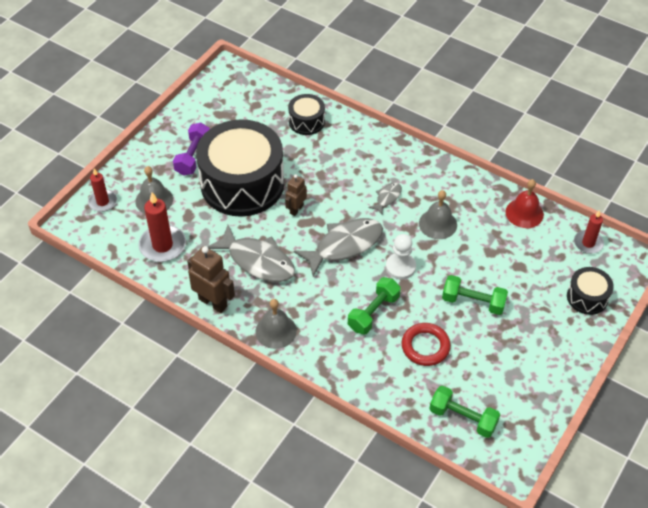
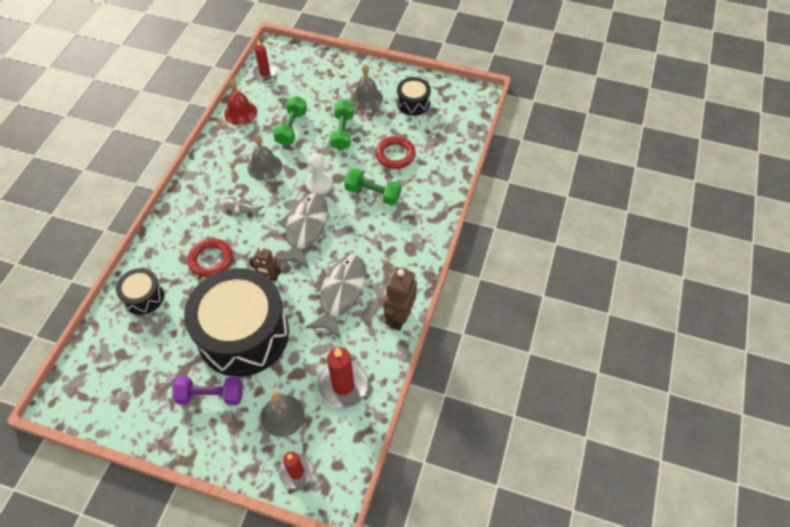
camera: 105 degrees left, 5 degrees up
grey bell [255,299,297,349] -> grey bell moved to [351,64,383,110]
grey fish [294,218,383,277] -> grey fish turned 60 degrees clockwise [277,193,328,269]
green dumbbell [429,386,500,438] -> green dumbbell moved to [273,96,307,146]
black drum [567,267,614,315] -> black drum moved to [397,77,431,116]
none -> red ring [188,238,232,277]

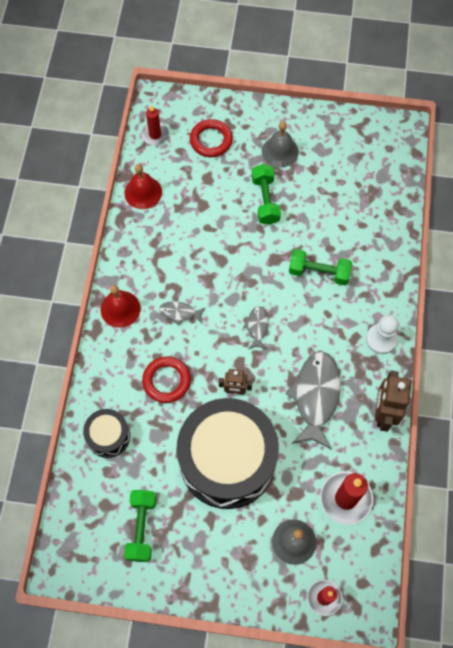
camera: 10 degrees left, 10 degrees up
purple dumbbell [172,376,243,405] -> none
grey bell [248,135,282,181] -> none
green dumbbell [273,96,307,146] -> green dumbbell moved to [124,490,157,562]
grey fish [277,193,328,269] -> grey fish [243,306,268,350], size x0.48
white pawn [306,153,333,195] -> white pawn moved to [366,315,398,354]
red ring [375,136,416,169] -> red ring moved to [190,119,233,157]
black drum [397,77,431,116] -> none
none -> red bell [101,285,140,328]

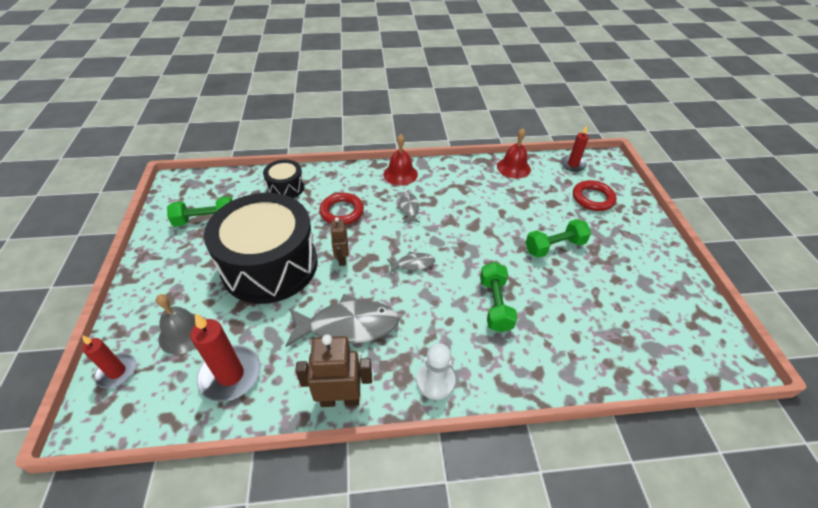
camera: 75 degrees right, 20 degrees down
grey bell [262,121,299,167] -> none

